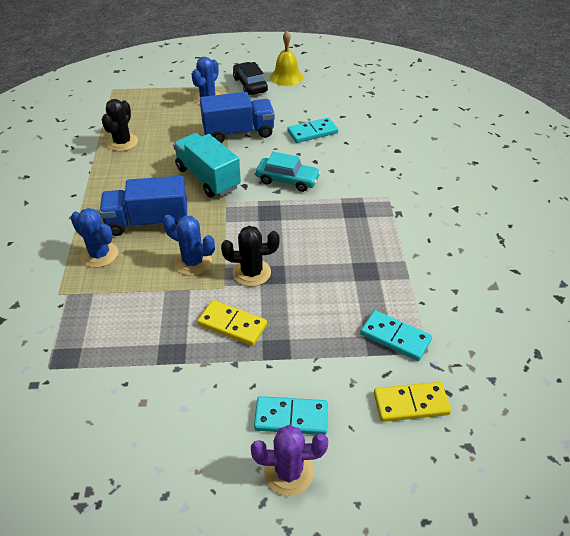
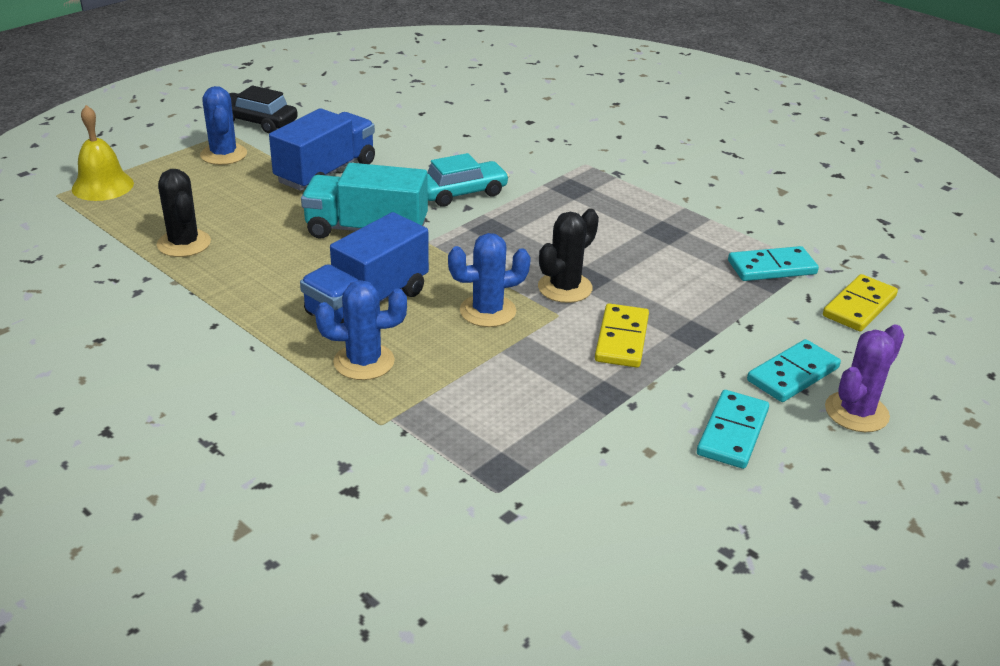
camera: 45 degrees left, 10 degrees down
yellow domino [197,300,267,346] -> yellow domino turned 60 degrees counterclockwise [595,303,649,368]
yellow bell [270,31,303,86] -> yellow bell moved to [72,105,134,201]
turquoise domino [287,117,338,143] -> turquoise domino moved to [697,390,769,469]

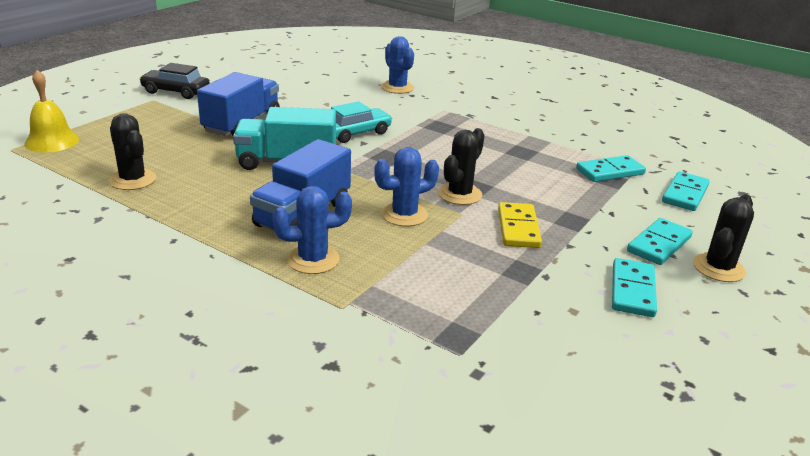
camera: 10 degrees left, 5 degrees down
blue cactus [200,86,247,165] -> blue cactus moved to [381,36,414,94]
yellow domino [823,274,898,331] -> turquoise domino [662,171,710,211]
purple cactus [825,324,904,432] -> black cactus [693,194,754,282]

